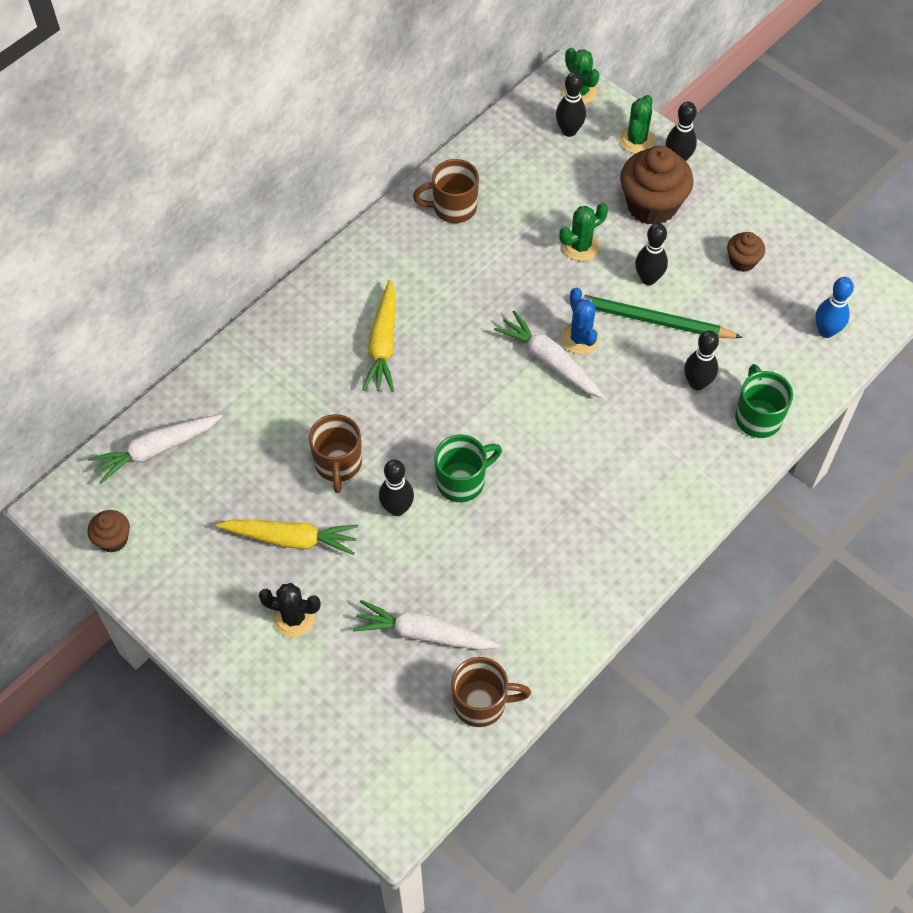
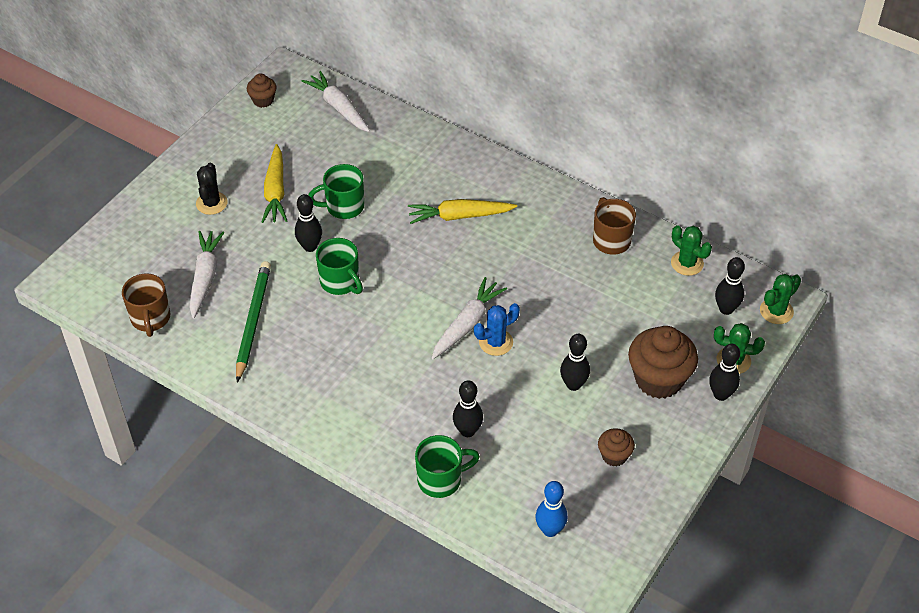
camera: 80 degrees right, 10 degrees down
brown mug [309,414,362,493] -> green mug [309,164,364,219]
green cactus [559,203,608,261] -> green cactus moved to [671,225,712,276]
green pencil [582,294,743,338] -> green pencil moved to [236,261,271,383]

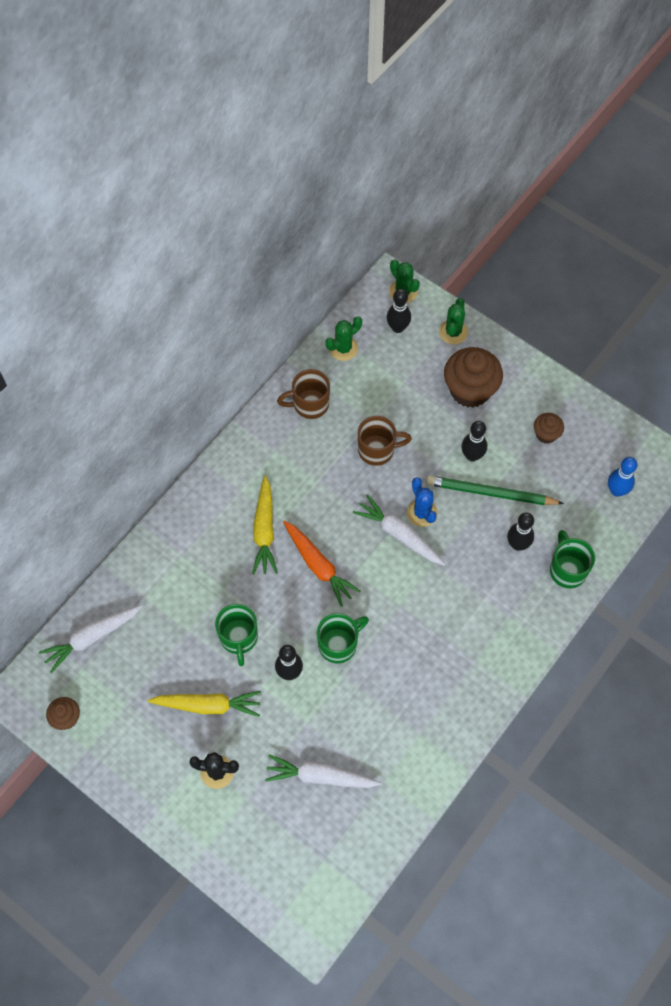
camera: 85 degrees left, 15 degrees up
brown mug [122,273,170,337] -> brown mug moved to [358,416,412,466]
green pencil [236,261,271,383] -> green pencil moved to [426,476,564,505]
black bowling pin [709,344,740,401] -> none
none -> orange carrot [283,520,361,607]

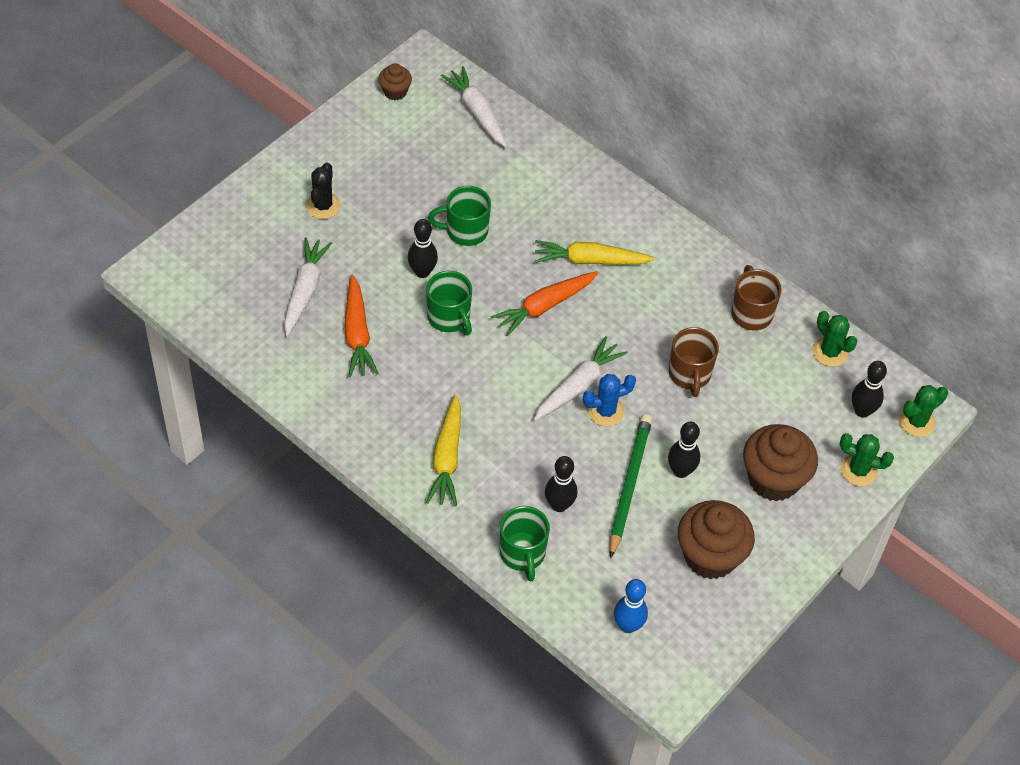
camera: 90 degrees right, 10 degrees down
yellow carrot [148,691,261,717] -> yellow carrot moved to [426,395,461,506]
brown cupcake [534,413,564,444] -> brown cupcake [678,500,755,580], size x1.95
green mug [550,530,595,588] -> green mug turned 90 degrees clockwise [500,506,550,581]
none -> orange carrot [344,275,379,377]

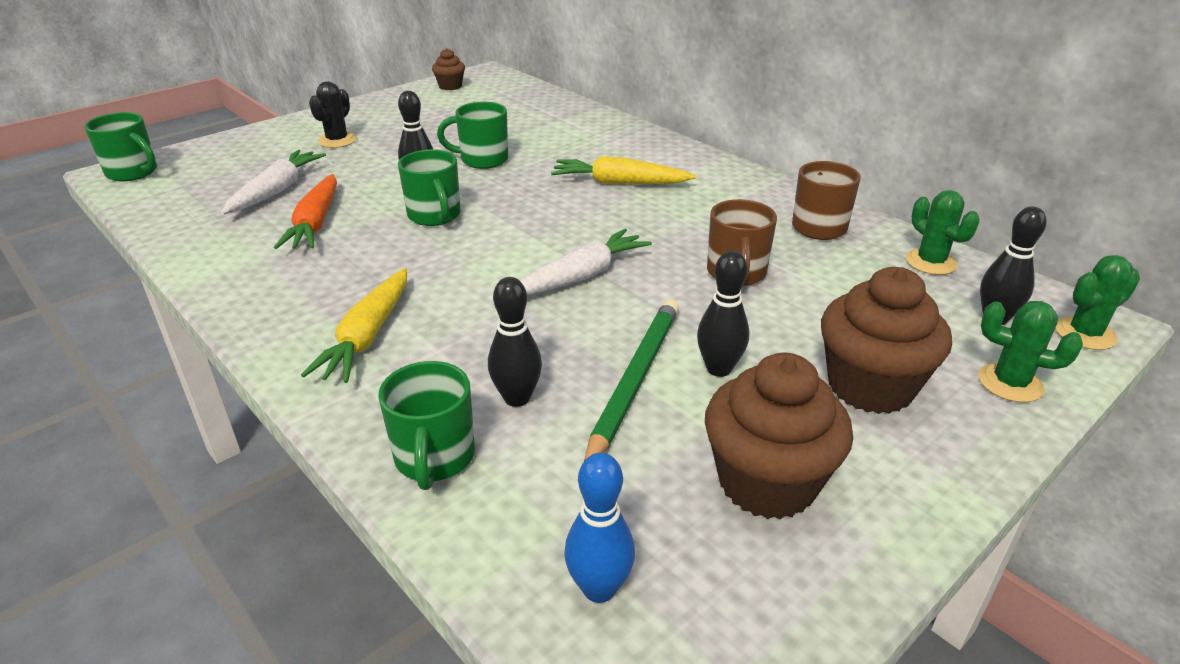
camera: 10 degrees right, 20 degrees down
white carrot [441,66,508,148] -> none
orange carrot [491,271,598,336] -> none
blue cactus [583,374,636,427] -> none
none -> green mug [84,112,157,181]

